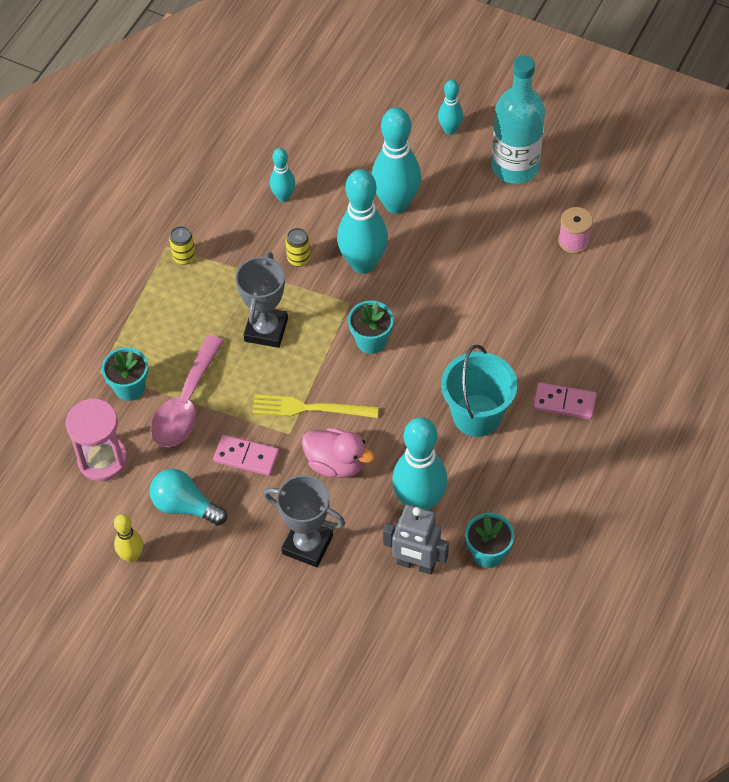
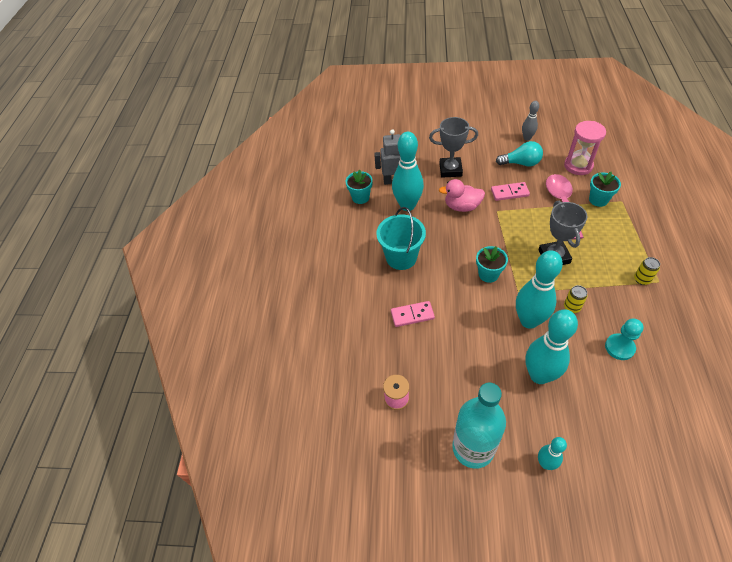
camera: 160 degrees right, 5 degrees down
yellow bowling pin [114,514,143,563] -> grey bowling pin [522,101,539,141]
yellow fork [252,395,379,418] -> none
turquoise bowling pin [270,148,295,202] -> turquoise pawn [605,318,644,360]
pink domino [533,382,597,419] -> pink domino moved to [391,301,435,327]

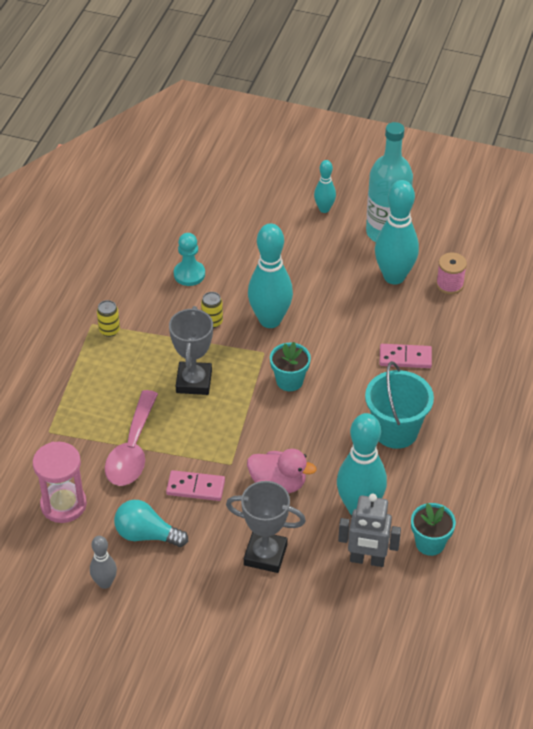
camera: 170 degrees left, 5 degrees down
turquoise bowling pin [526,310,578,384] -> turquoise bowling pin moved to [375,180,419,285]
turquoise flower pot [589,172,621,207] -> none

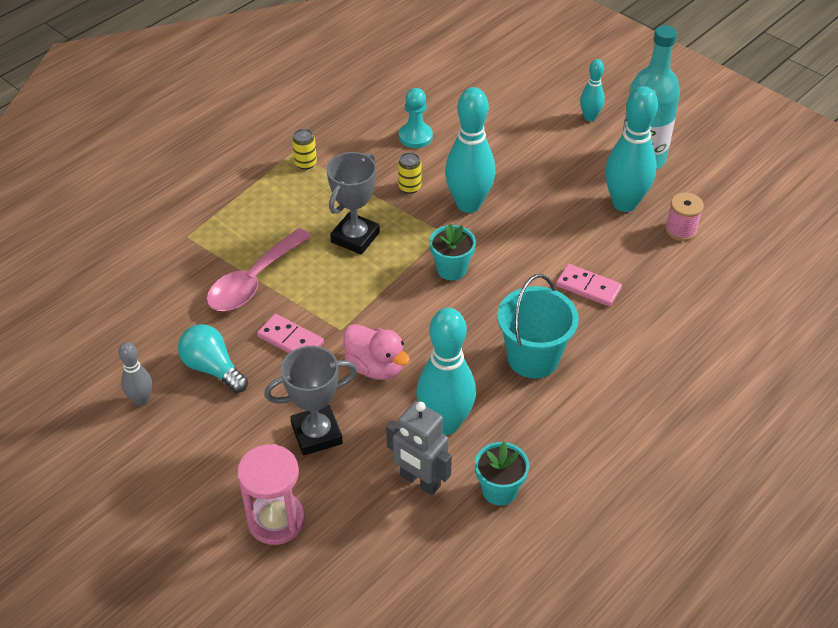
camera: 25 degrees right, 0 degrees up
pink hourglass [33,442,87,523] -> pink hourglass moved to [237,444,305,545]
grey trophy [226,481,306,573] -> grey trophy turned 60 degrees counterclockwise [264,346,357,456]

